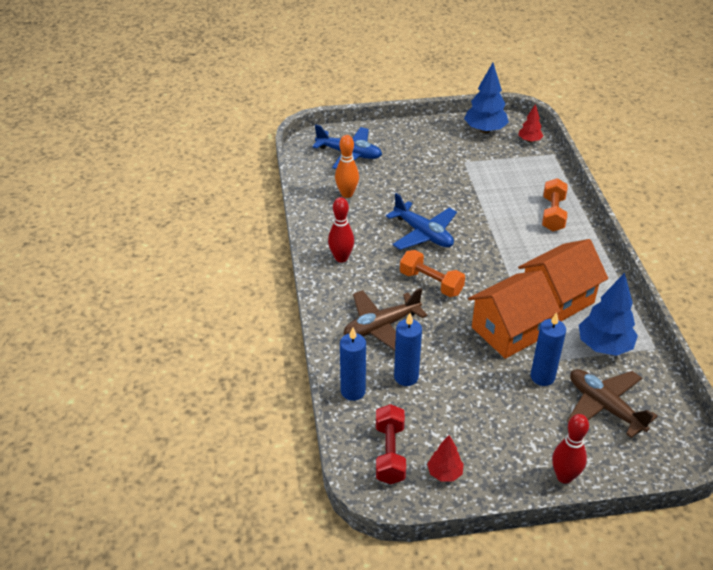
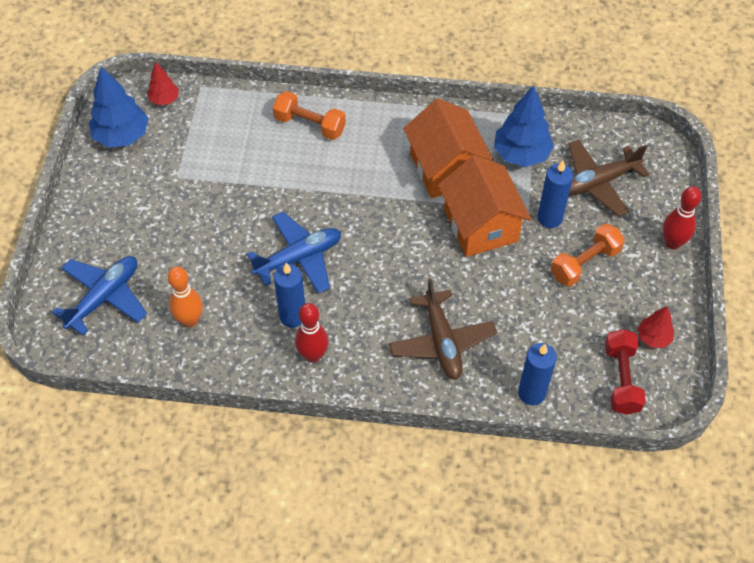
camera: 75 degrees left, 15 degrees up
red dumbbell [376,404,406,484] -> red dumbbell turned 75 degrees clockwise [605,329,646,415]
blue candle [394,313,422,386] -> blue candle moved to [274,263,305,328]
orange dumbbell [400,250,465,297] -> orange dumbbell moved to [551,223,625,287]

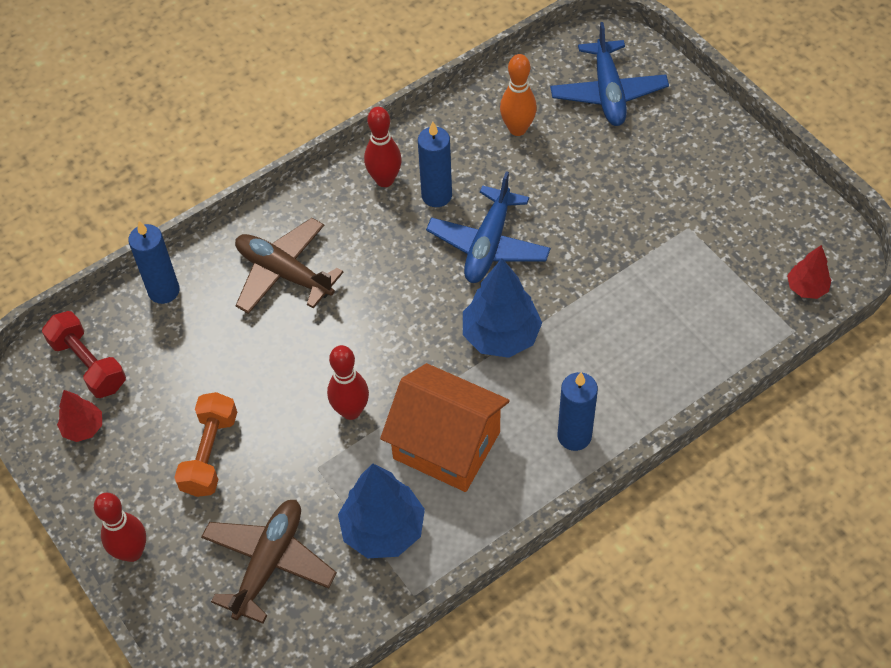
camera: 140 degrees right, 0 degrees up
blue tree [89,67,148,148] -> blue tree moved to [463,258,542,358]
orange dumbbell [273,91,346,140] -> none
orange house [438,155,531,257] -> red bowling pin [327,345,369,420]
blue candle [537,160,573,228] -> blue candle moved to [558,372,598,451]

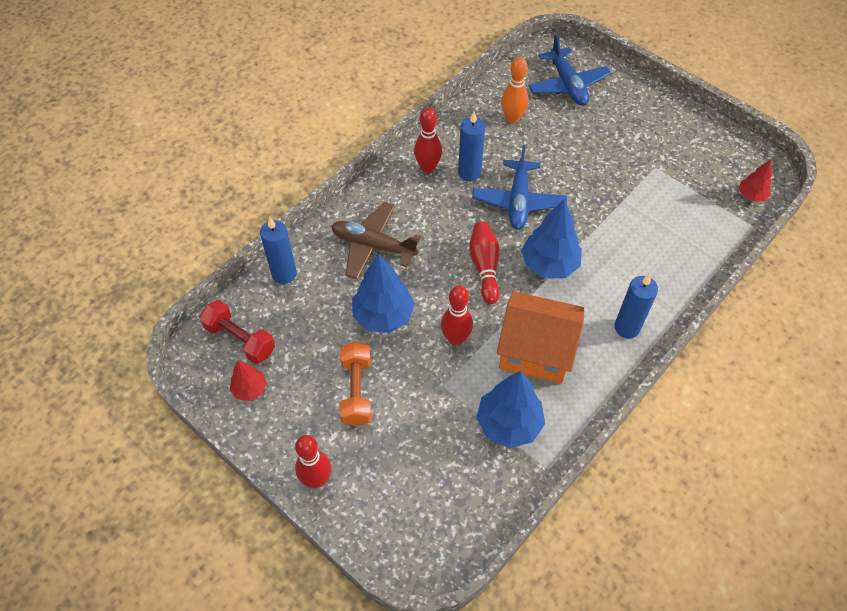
camera: 15 degrees left, 0 degrees up
brown plane [201,500,337,624] -> none
none -> blue tree [352,253,415,333]
none -> red bowling pin [469,222,500,304]

